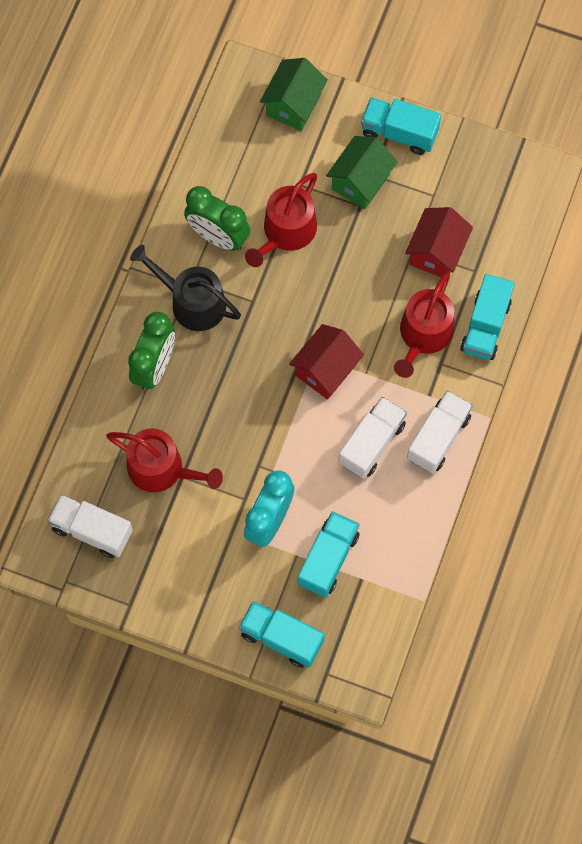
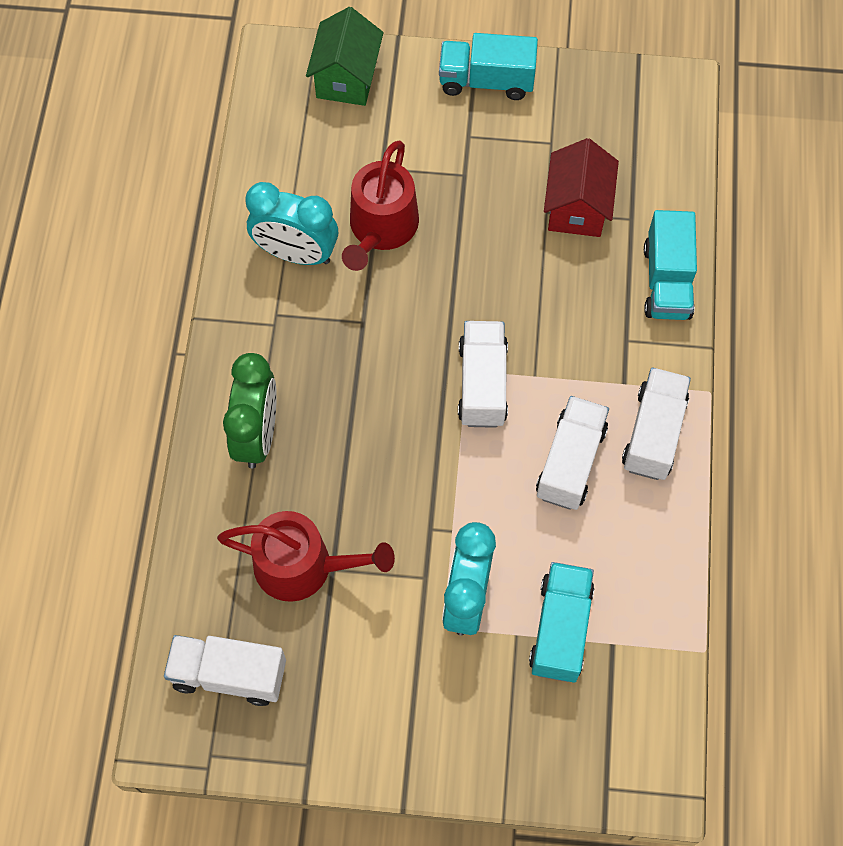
camera: 15 degrees left, 5 degrees down
black watering can [130,245,241,331] -> none
green clock [184,186,250,251] -> turquoise clock [245,182,338,265]
turquoise truck [239,601,324,668] -> none
red house [289,324,364,400] -> white truck [458,321,508,428]
green house [326,136,397,209] -> none
red watering can [394,273,454,378] -> none

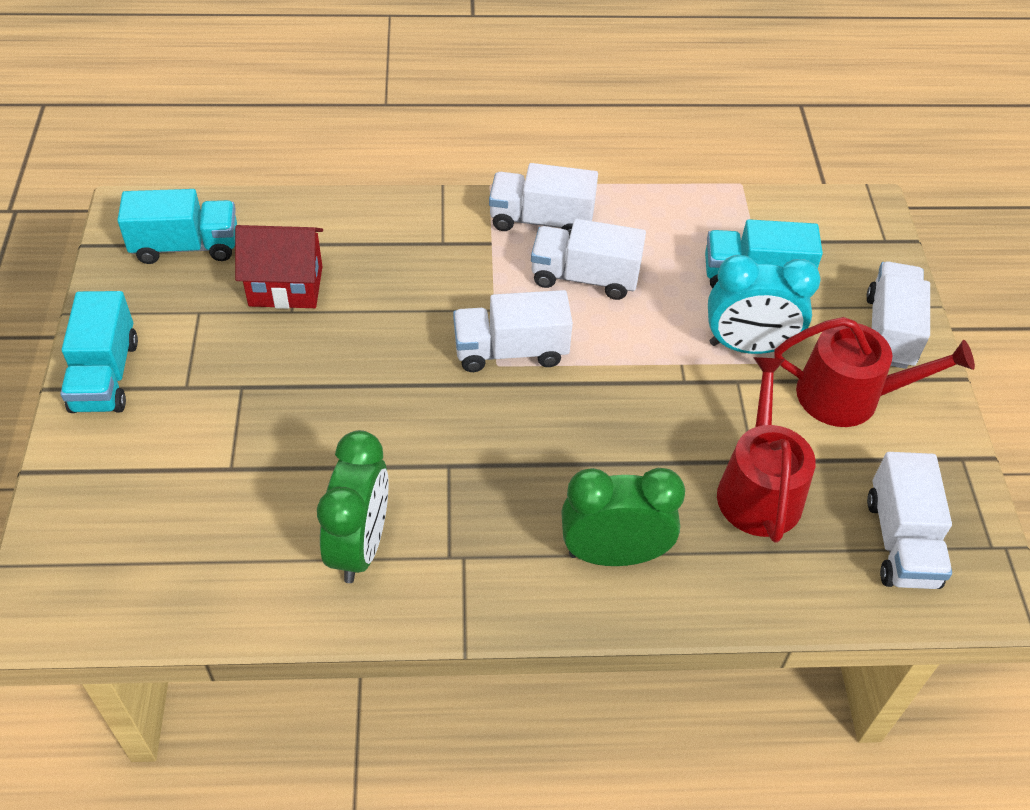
camera: 100 degrees left, 15 degrees down
turquoise clock [245,182,338,265] -> green clock [317,430,389,583]
green house [306,7,383,106] -> none
red watering can [342,141,419,271] -> red watering can moved to [774,317,975,427]
turquoise truck [644,210,697,320] -> turquoise truck moved to [117,189,237,264]
none -> white truck [866,261,930,369]

